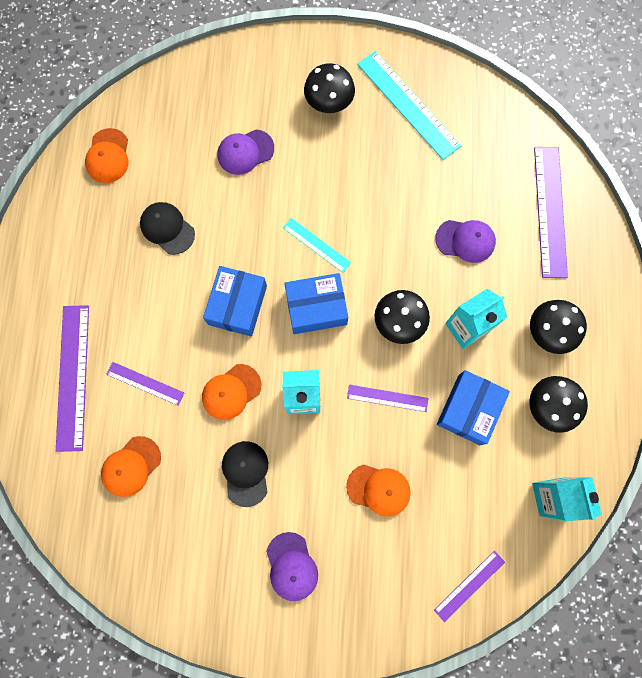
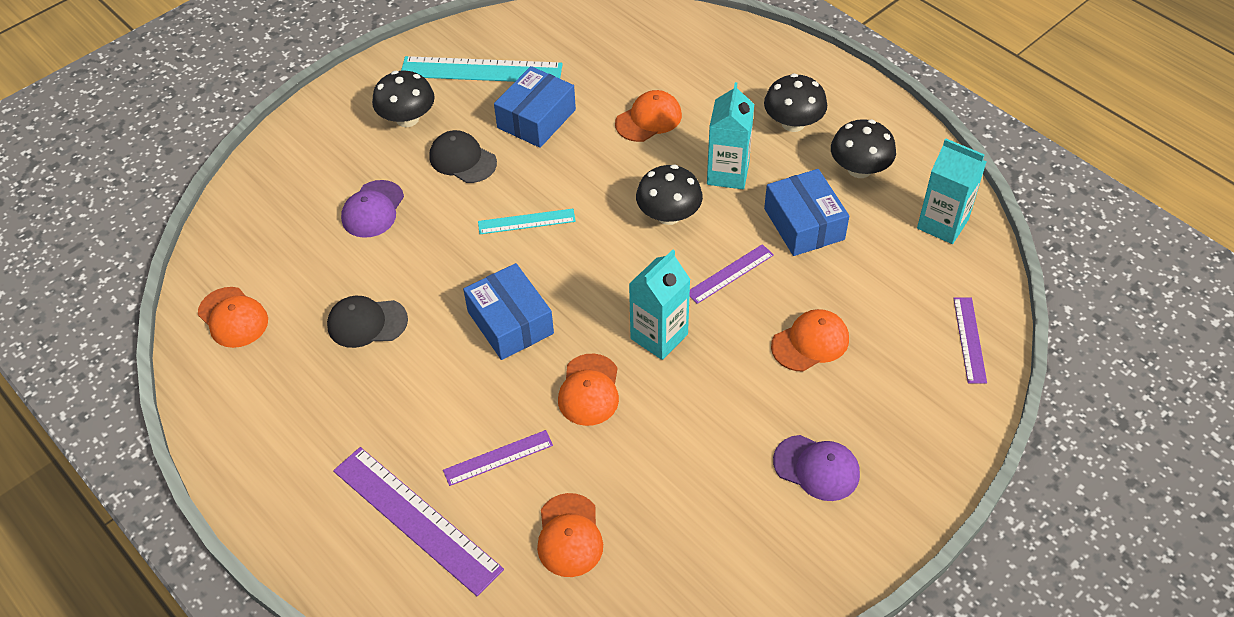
camera: 45 degrees left, 25 degrees down
black cap [222,441,268,507] -> black cap moved to [429,130,497,183]
blue box [284,273,348,334] -> blue box moved to [494,66,576,148]
purple cap [435,220,496,263] -> orange cap [615,90,682,142]
purple ruler [534,147,568,278] -> none

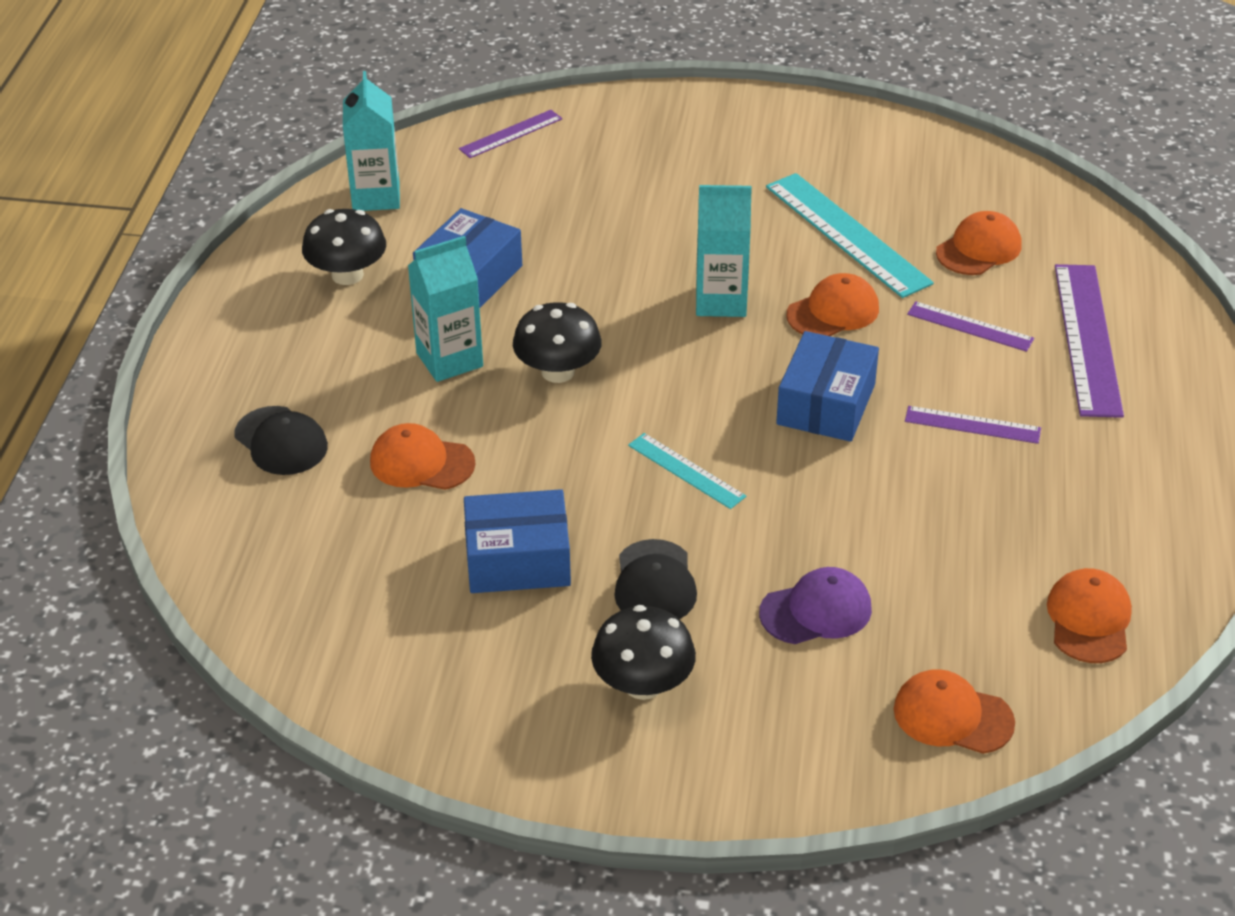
camera: 130 degrees left, 10 degrees down
black cap [327,296,408,348] -> black cap moved to [234,406,328,475]
turquoise ruler [401,56,563,82] -> turquoise ruler moved to [766,173,934,298]
purple ruler [689,244,774,304] -> purple ruler moved to [905,406,1041,444]
black mushroom [764,73,827,132] -> none
orange cap [771,309,849,372] -> orange cap moved to [894,669,1015,754]
purple cap [773,435,860,501] -> none

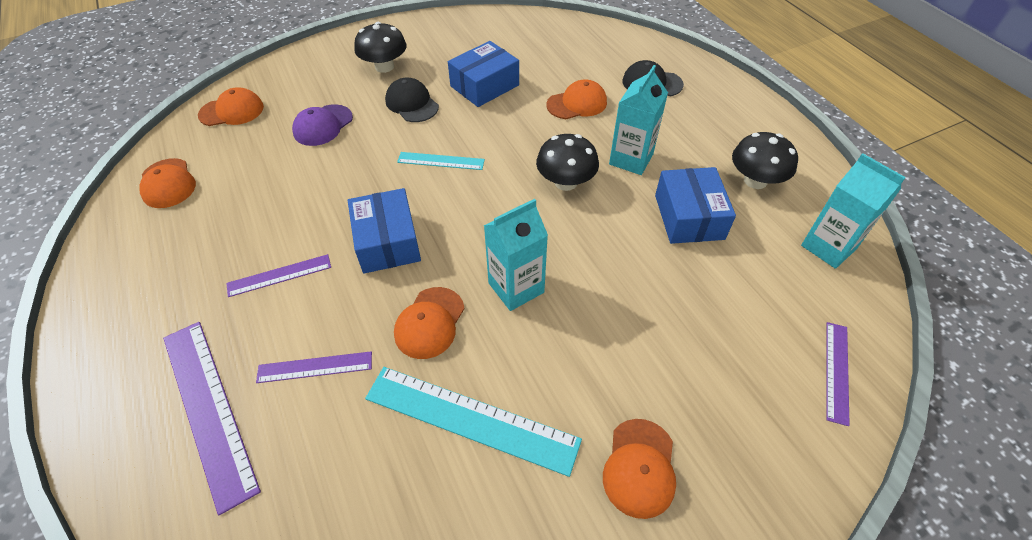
camera: 145 degrees right, 10 degrees up
orange cap [936,211,1022,275] -> orange cap moved to [603,419,676,519]

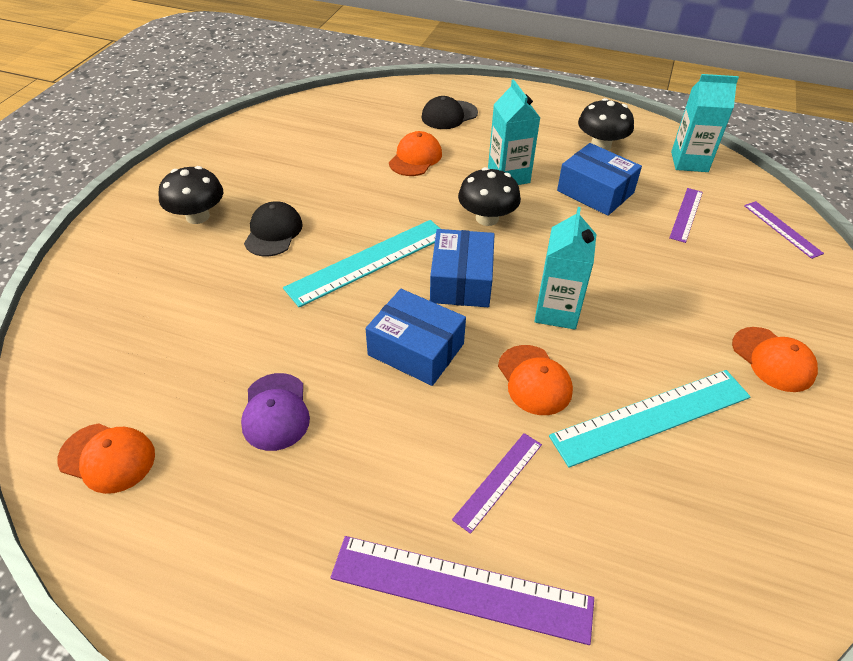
camera: 45 degrees left, 5 degrees down
orange cap [198,88,264,126] -> none
purple ruler [226,254,331,297] -> purple ruler moved to [669,188,703,243]
purple cap [292,104,353,146] -> purple cap moved to [241,373,310,451]
black cap [385,78,439,122] -> black cap turned 90 degrees clockwise [244,201,303,257]
turquoise ruler [397,152,485,170] -> turquoise ruler [283,220,440,307], size x1.84
blue box [448,41,519,107] -> blue box moved to [430,229,495,307]

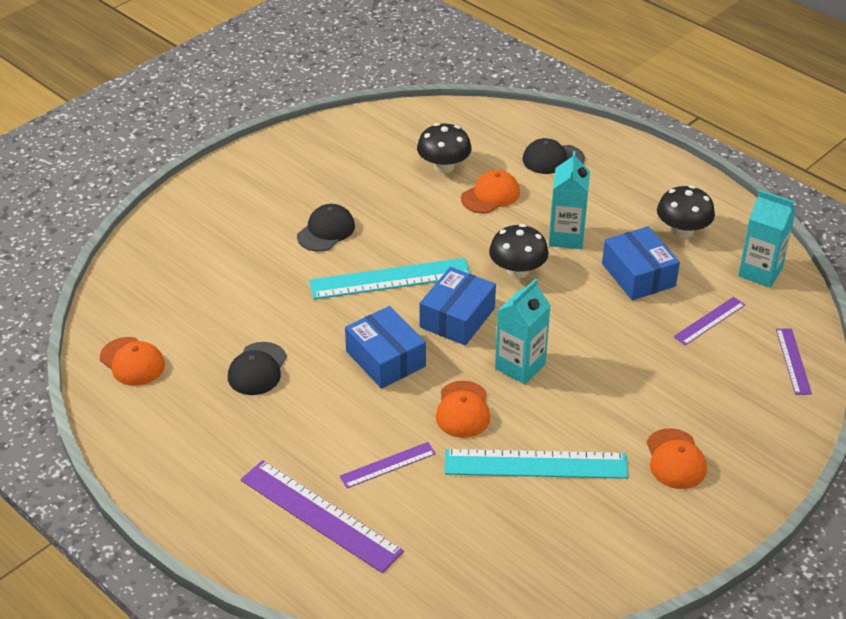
camera: 25 degrees right, 5 degrees down
black mushroom [158,166,223,224] -> black mushroom moved to [417,123,472,173]
purple cap [241,373,310,451] -> black cap [228,342,287,395]

